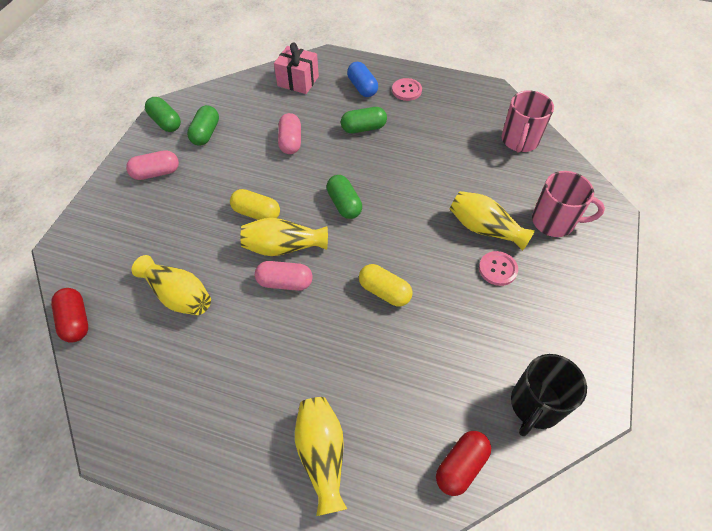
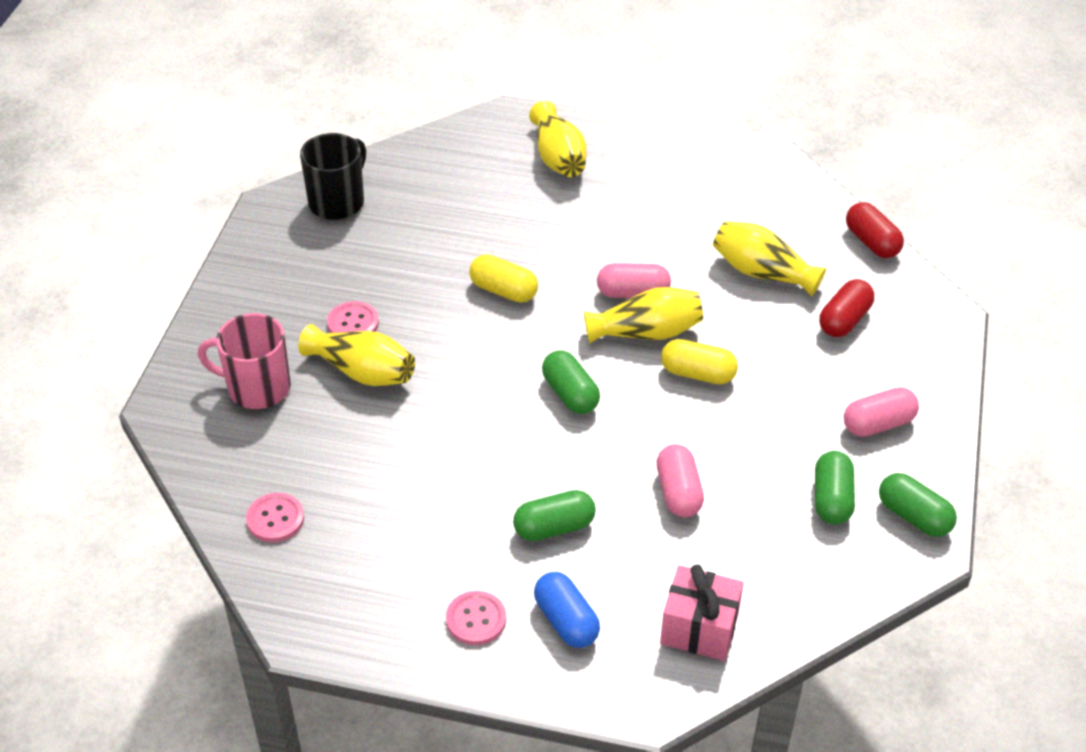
camera: 175 degrees right, 10 degrees down
red capsule [436,431,491,496] -> red capsule moved to [819,279,874,337]
pink mug [502,91,554,153] -> pink button [246,493,304,542]

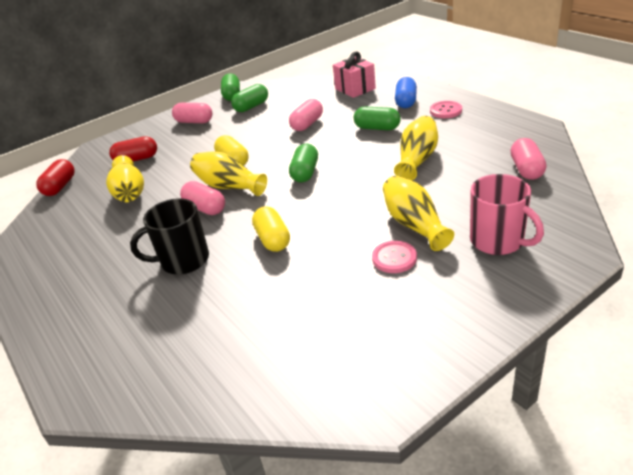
camera: 135 degrees left, 10 degrees down
pink button [246,493,304,542] -> pink capsule [511,138,547,180]
black mug [300,133,366,220] -> black mug moved to [130,198,209,275]
yellow vase [529,101,586,177] -> yellow vase moved to [394,116,438,180]

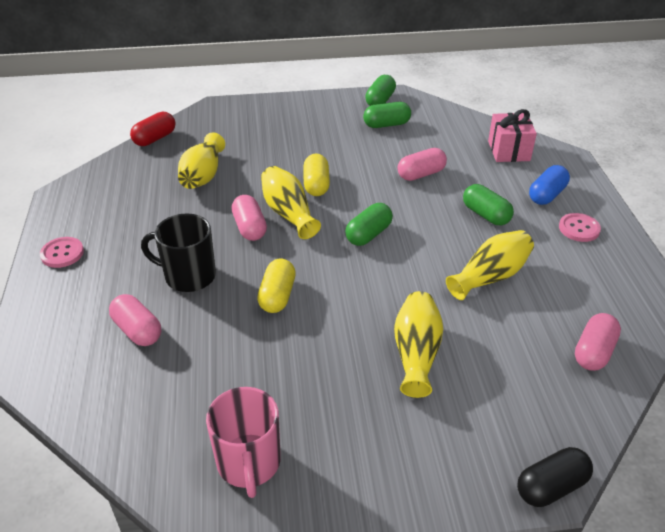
camera: 25 degrees right, 5 degrees up
red capsule [109,136,157,161] -> none
pink capsule [172,103,212,123] -> pink capsule moved to [109,294,161,346]
pink button [372,241,417,273] -> pink button moved to [40,237,84,268]
pink mug [470,174,544,255] -> pink mug moved to [206,387,281,498]
none -> black capsule [517,447,593,507]

